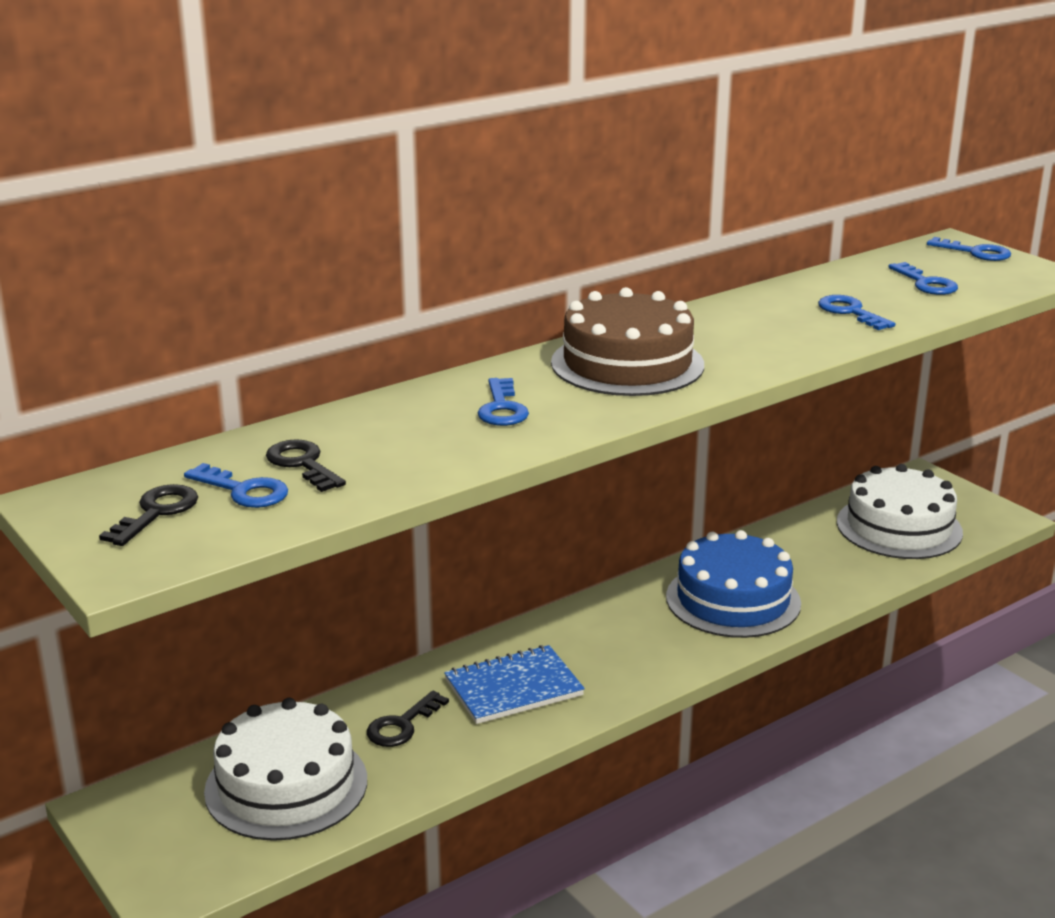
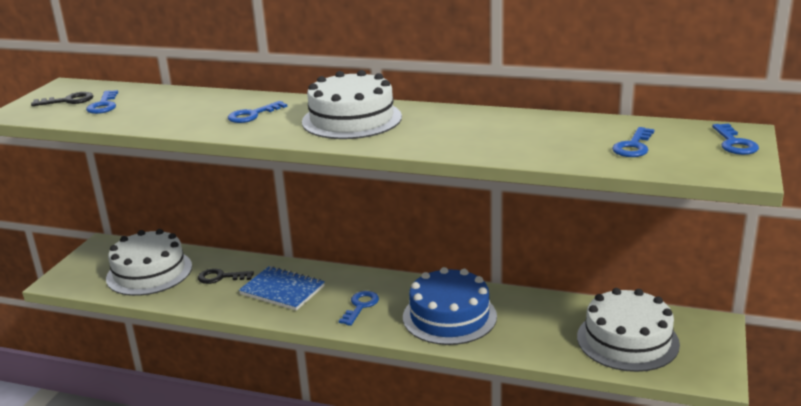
camera: 55 degrees right, 0 degrees up
black key [266,439,346,492] -> none
brown cake [551,287,704,396] -> white cake [302,70,402,139]
blue key [818,295,895,330] -> blue key moved to [339,291,379,326]

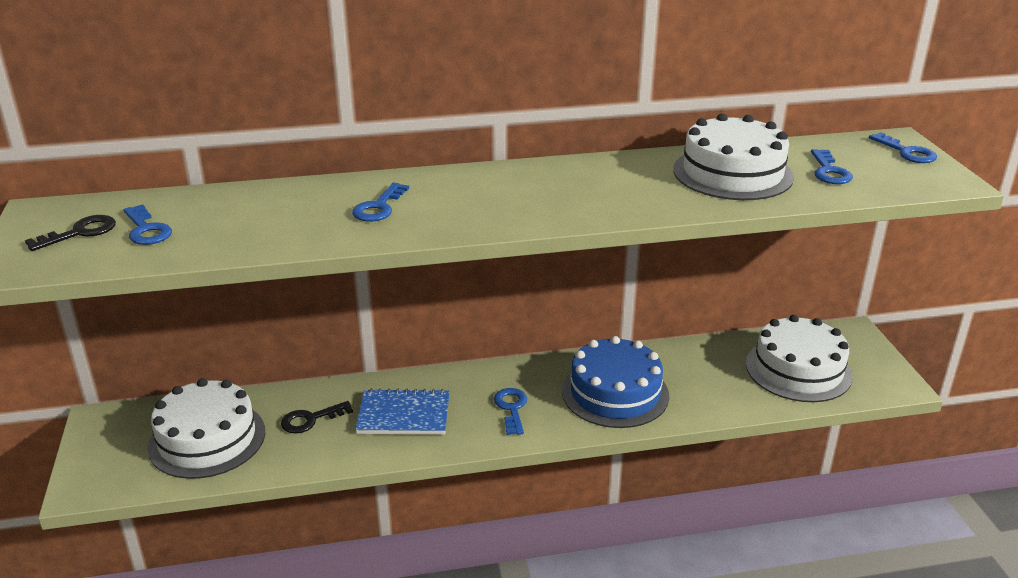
camera: 30 degrees left, 5 degrees up
white cake [302,70,402,139] -> white cake moved to [673,113,794,200]

